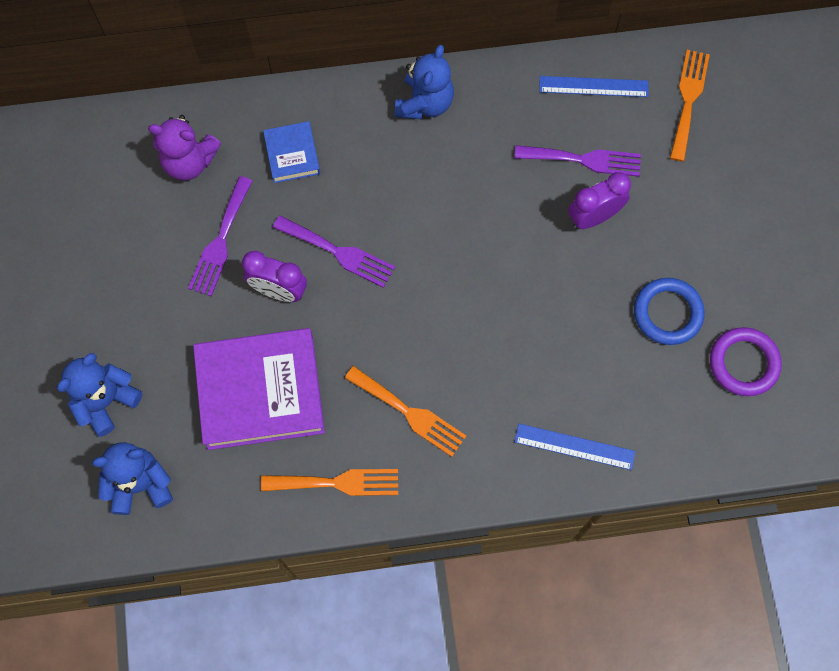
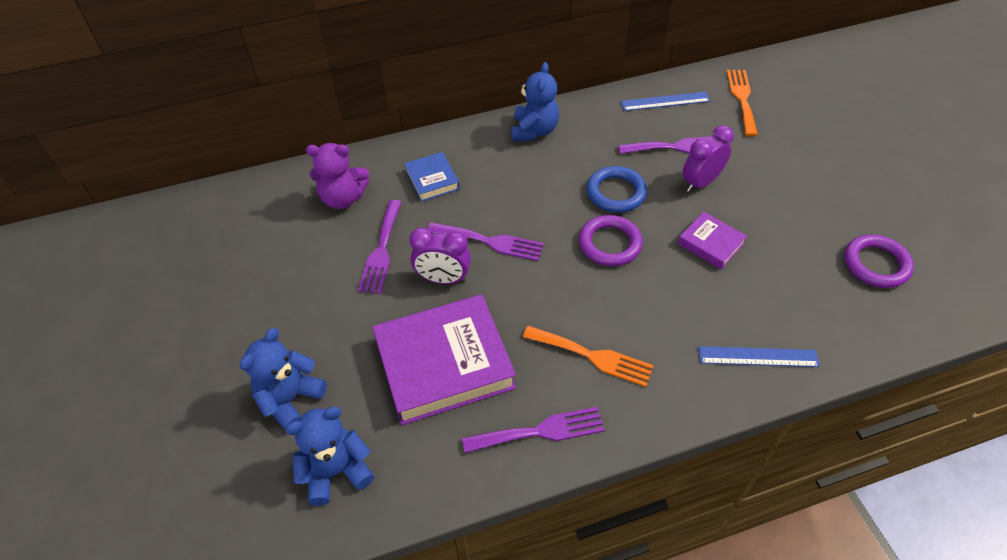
camera: 10 degrees left, 20 degrees down
orange fork [261,469,398,496] -> purple fork [462,407,605,453]
blue ring [634,278,704,345] -> blue ring moved to [587,166,647,213]
none -> purple ring [579,215,643,266]
none -> purple book [678,212,747,269]

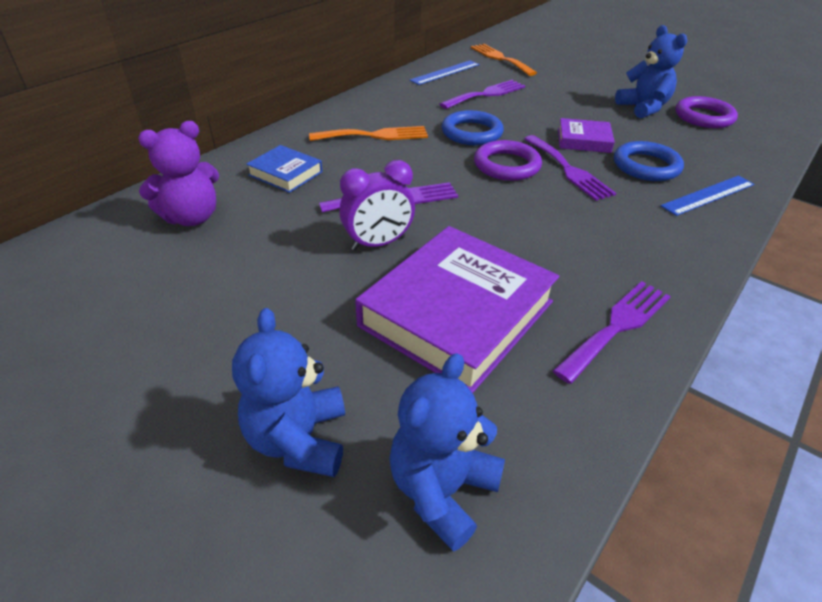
camera: 35 degrees left, 10 degrees down
purple fork [358,200,402,294] -> purple fork moved to [524,135,616,201]
blue teddy bear [511,62,559,141] -> blue teddy bear moved to [615,25,687,118]
orange fork [523,326,654,387] -> orange fork moved to [309,126,428,141]
purple clock [683,125,734,192] -> none
none -> blue ring [614,141,684,181]

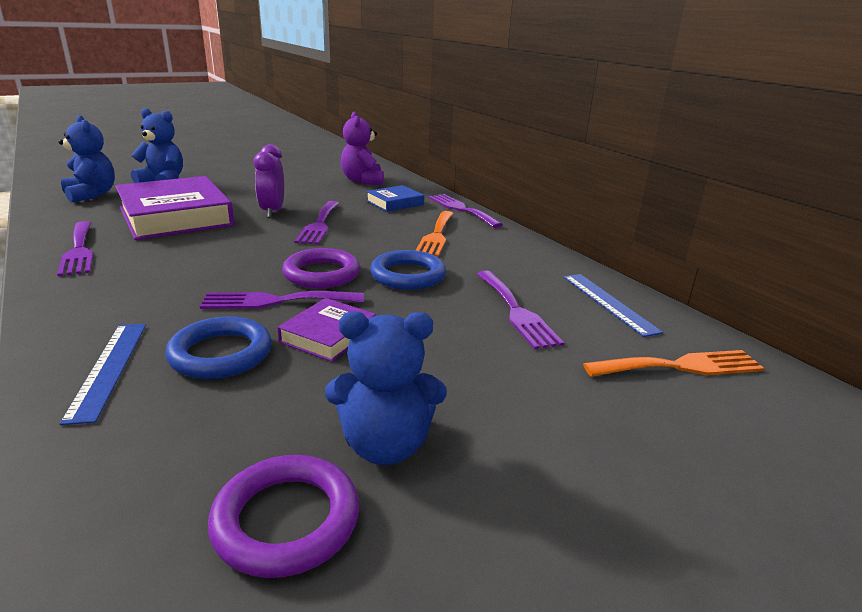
camera: 110 degrees right, 15 degrees down
none -> purple fork [429,194,503,228]

